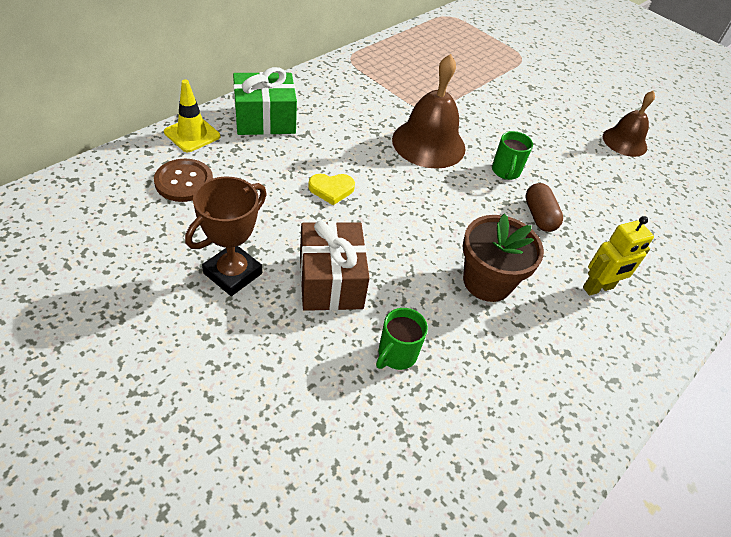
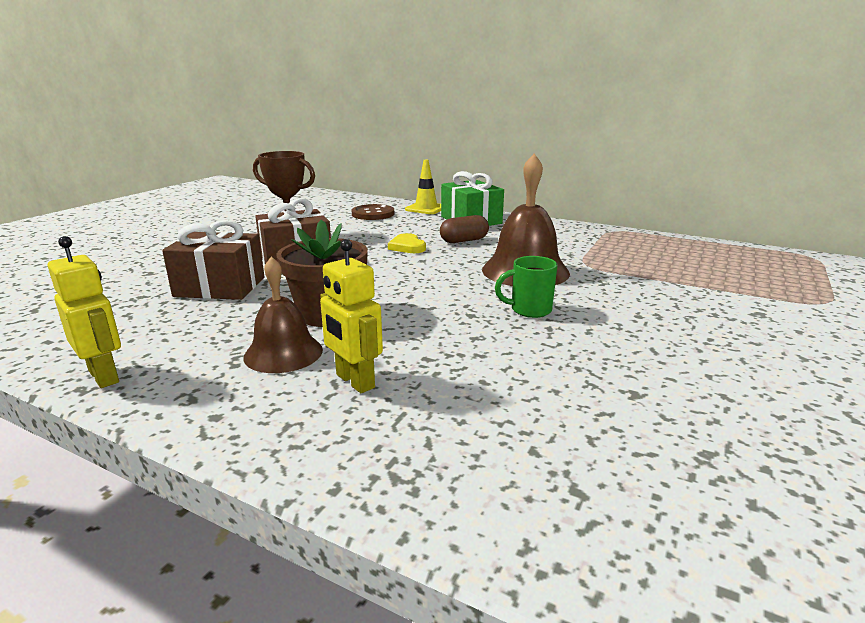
camera: 80 degrees right, 25 degrees down
green mug [376,308,428,370] -> brown gift [162,220,265,300]
brown capsule [525,183,563,232] -> brown capsule moved to [440,215,489,243]
brown bell [603,91,655,157] -> brown bell moved to [243,256,323,373]
none -> yellow robot [48,236,121,388]

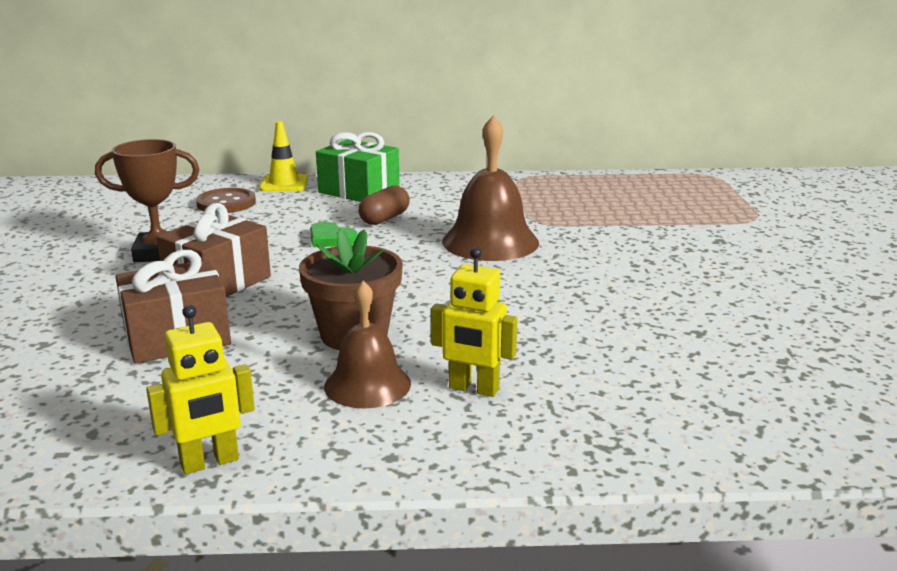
camera: 30 degrees left, 0 degrees up
yellow robot [48,236,121,388] -> yellow robot turned 135 degrees clockwise [146,305,255,474]
yellow heart [388,233,426,253] -> green heart [310,222,358,247]
green mug [495,256,558,318] -> none

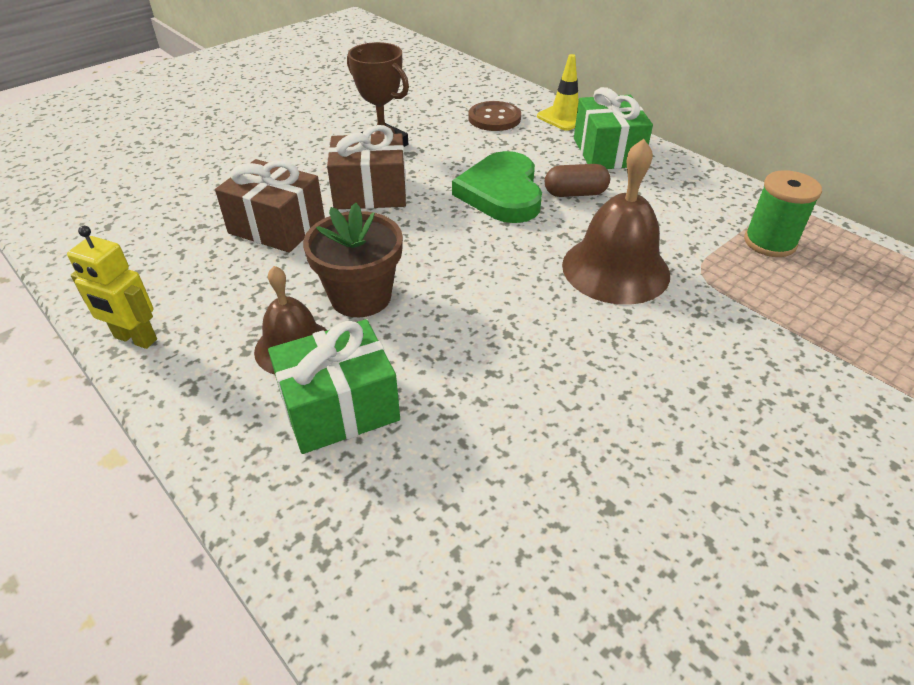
camera: 50 degrees right, 20 degrees up
green heart [310,222,358,247] -> green heart [452,151,542,223], size x2.01
yellow robot [431,247,518,397] -> green gift [268,319,400,454]
none -> green spool [744,170,822,257]

